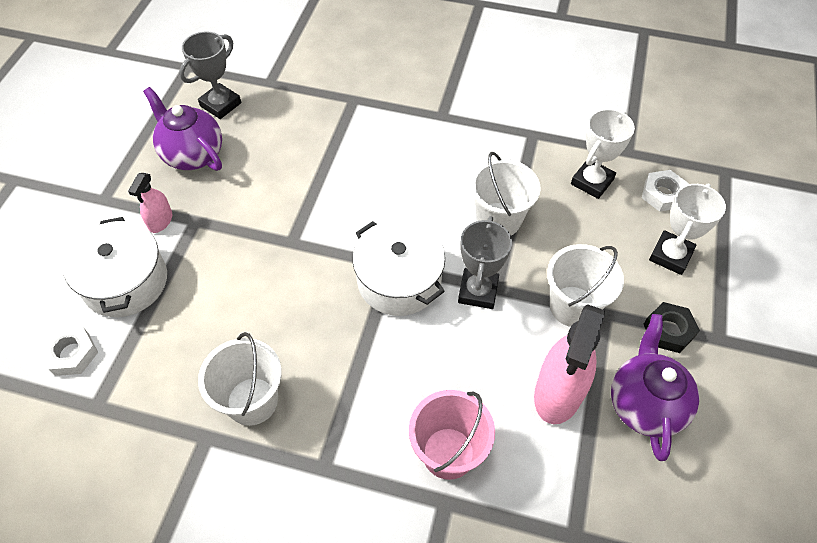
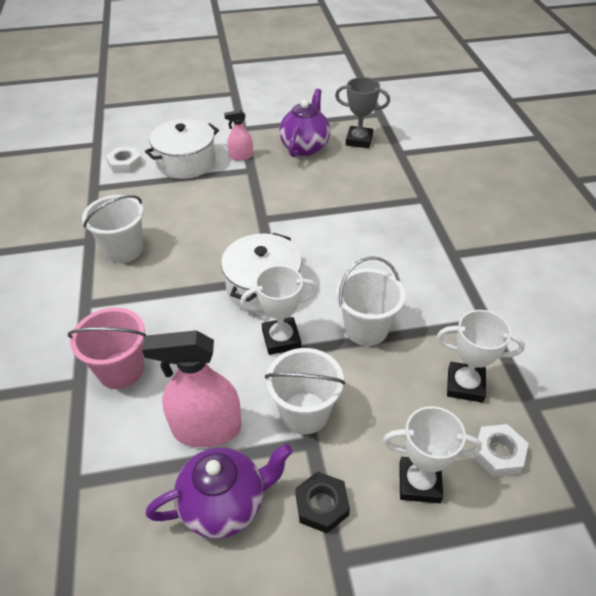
camera: 65 degrees right, 10 degrees down
grey trophy [458,216,512,309] -> white trophy [240,265,318,355]

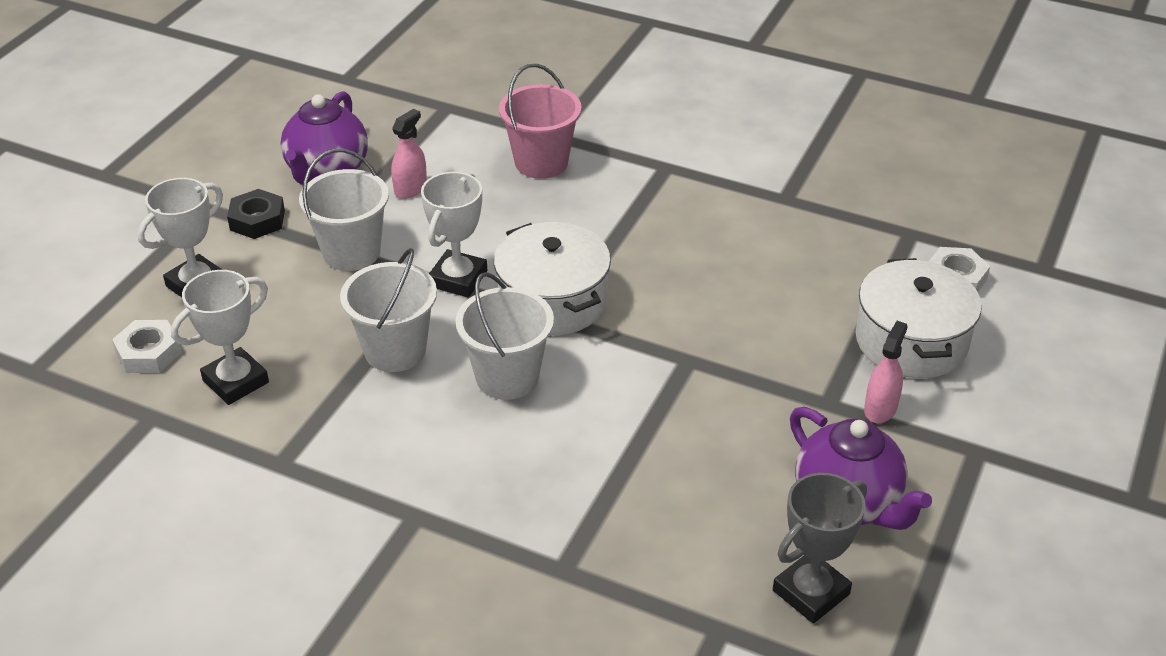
camera: 125 degrees right, 5 degrees down
white bucket [82,195,144,263] -> white bucket moved to [456,272,554,400]
pink spray bottle [142,330,242,447] -> pink spray bottle [391,109,427,199], size x0.52

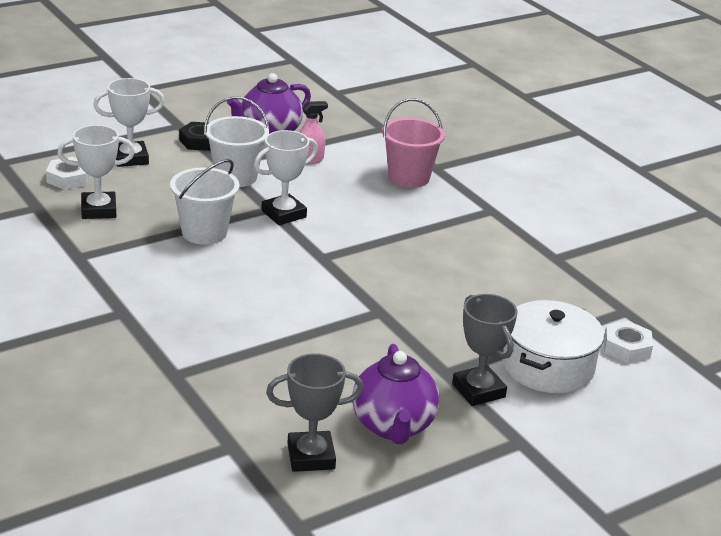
camera: 30 degrees right, 10 degrees down
white bucket [456,272,554,400] -> none
white pot [494,222,611,336] -> none
pink spray bottle [864,321,908,423] -> grey trophy [452,294,517,406]

